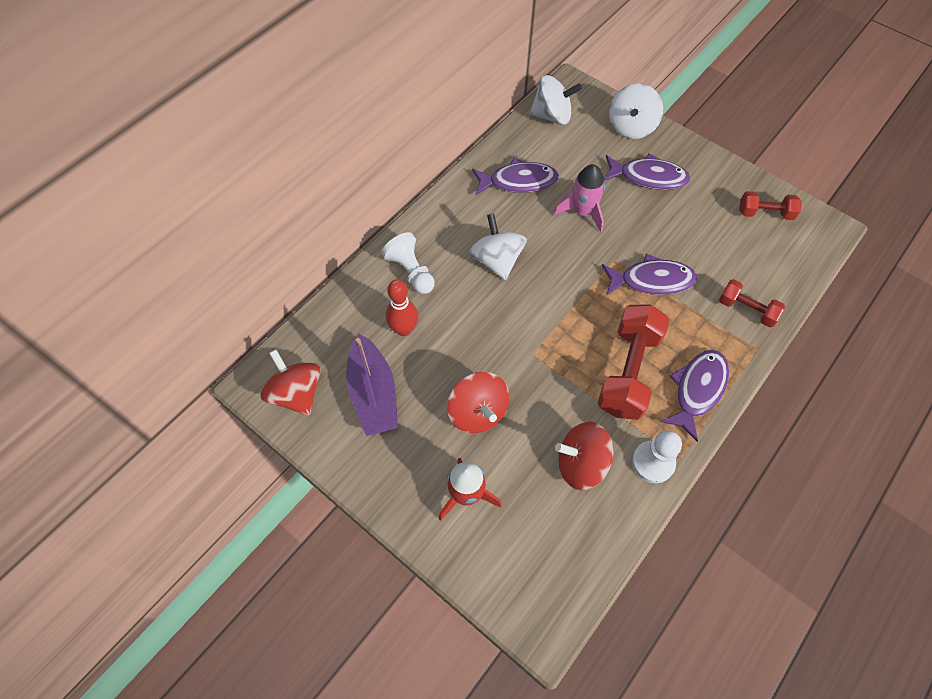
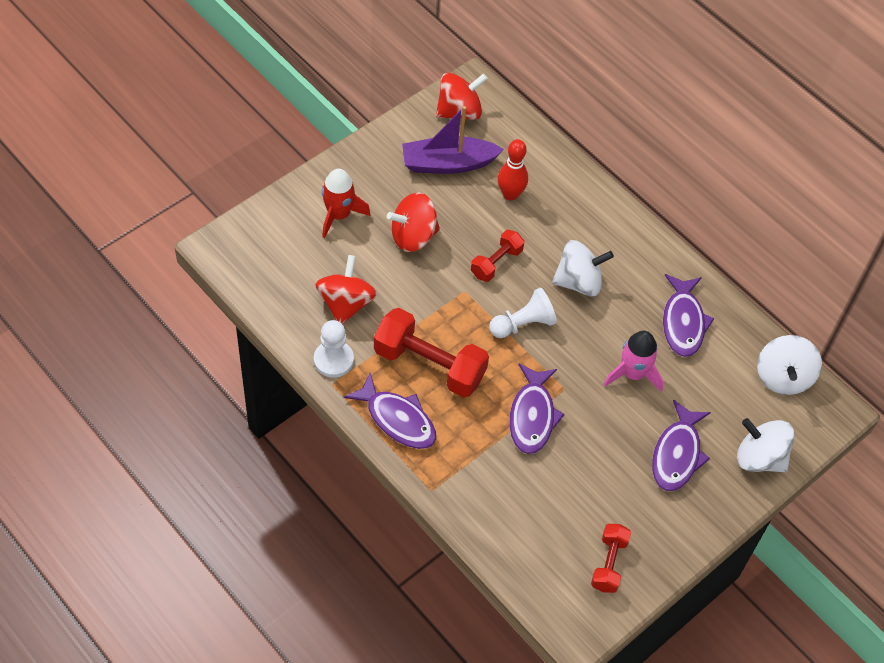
camera: 95 degrees right, 5 degrees down
white pawn [382,232,435,294] -> white pawn moved to [489,287,557,338]
red dumbbell [719,279,785,327] -> red dumbbell moved to [471,230,524,282]

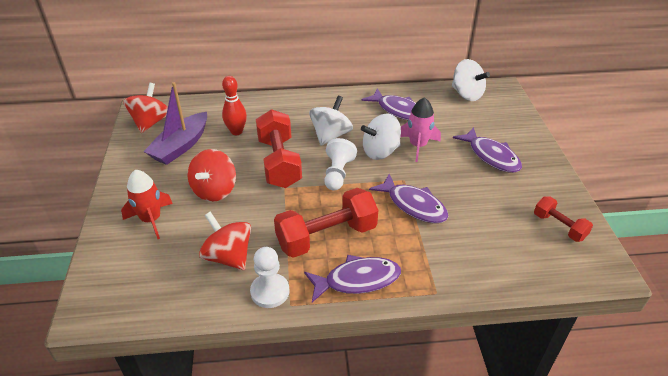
camera: 50 degrees left, 15 degrees down
red dumbbell [471,230,524,282] -> red dumbbell [256,109,302,188], size x1.80
white spinning top [737,418,795,472] -> white spinning top moved to [361,114,401,160]

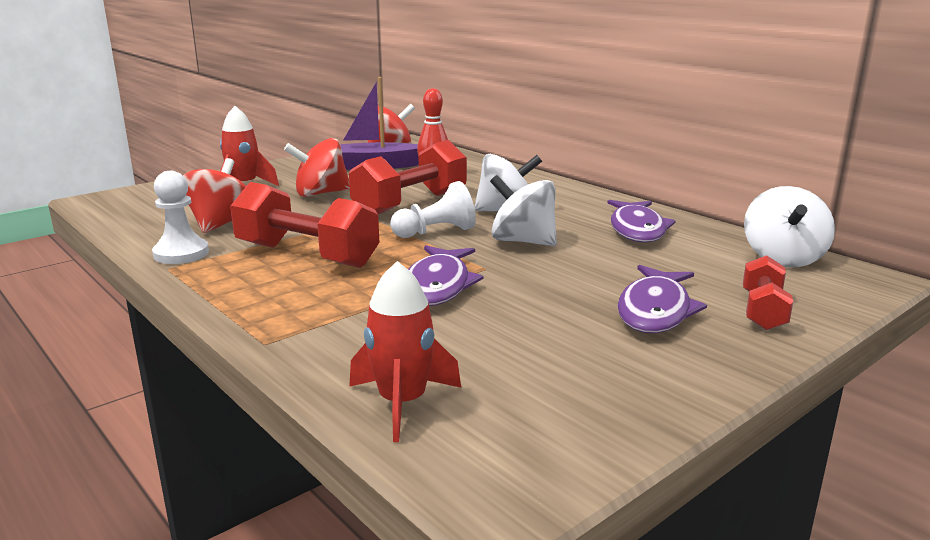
camera: 55 degrees right, 20 degrees down
purple fish [304,255,401,302] -> none
pink rocket [401,97,441,162] -> none
red dumbbell [534,196,593,242] -> red dumbbell moved to [743,255,793,330]
none -> red rocket [349,261,461,442]

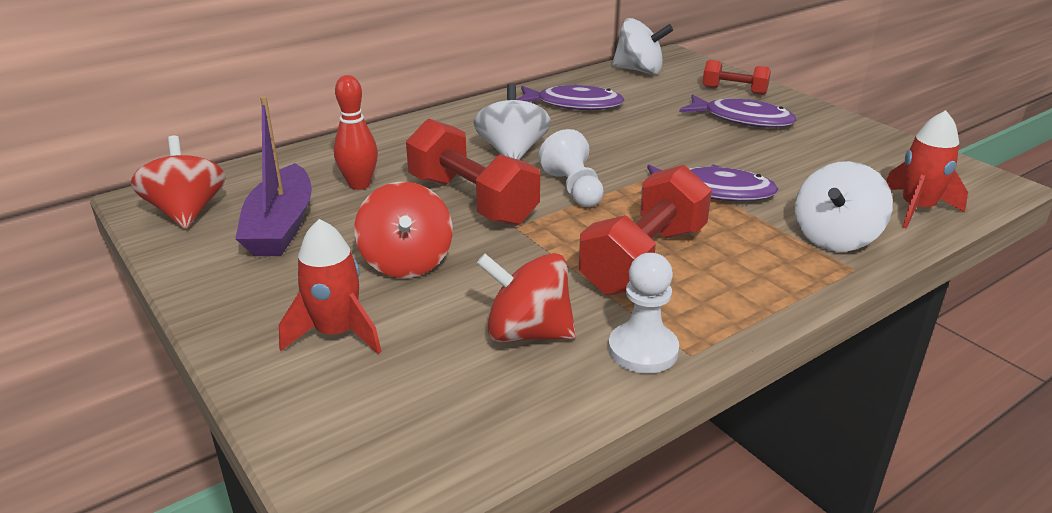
camera: 85 degrees left, 10 degrees up
white spinning top [490,175,557,246] -> white spinning top moved to [795,161,893,252]

